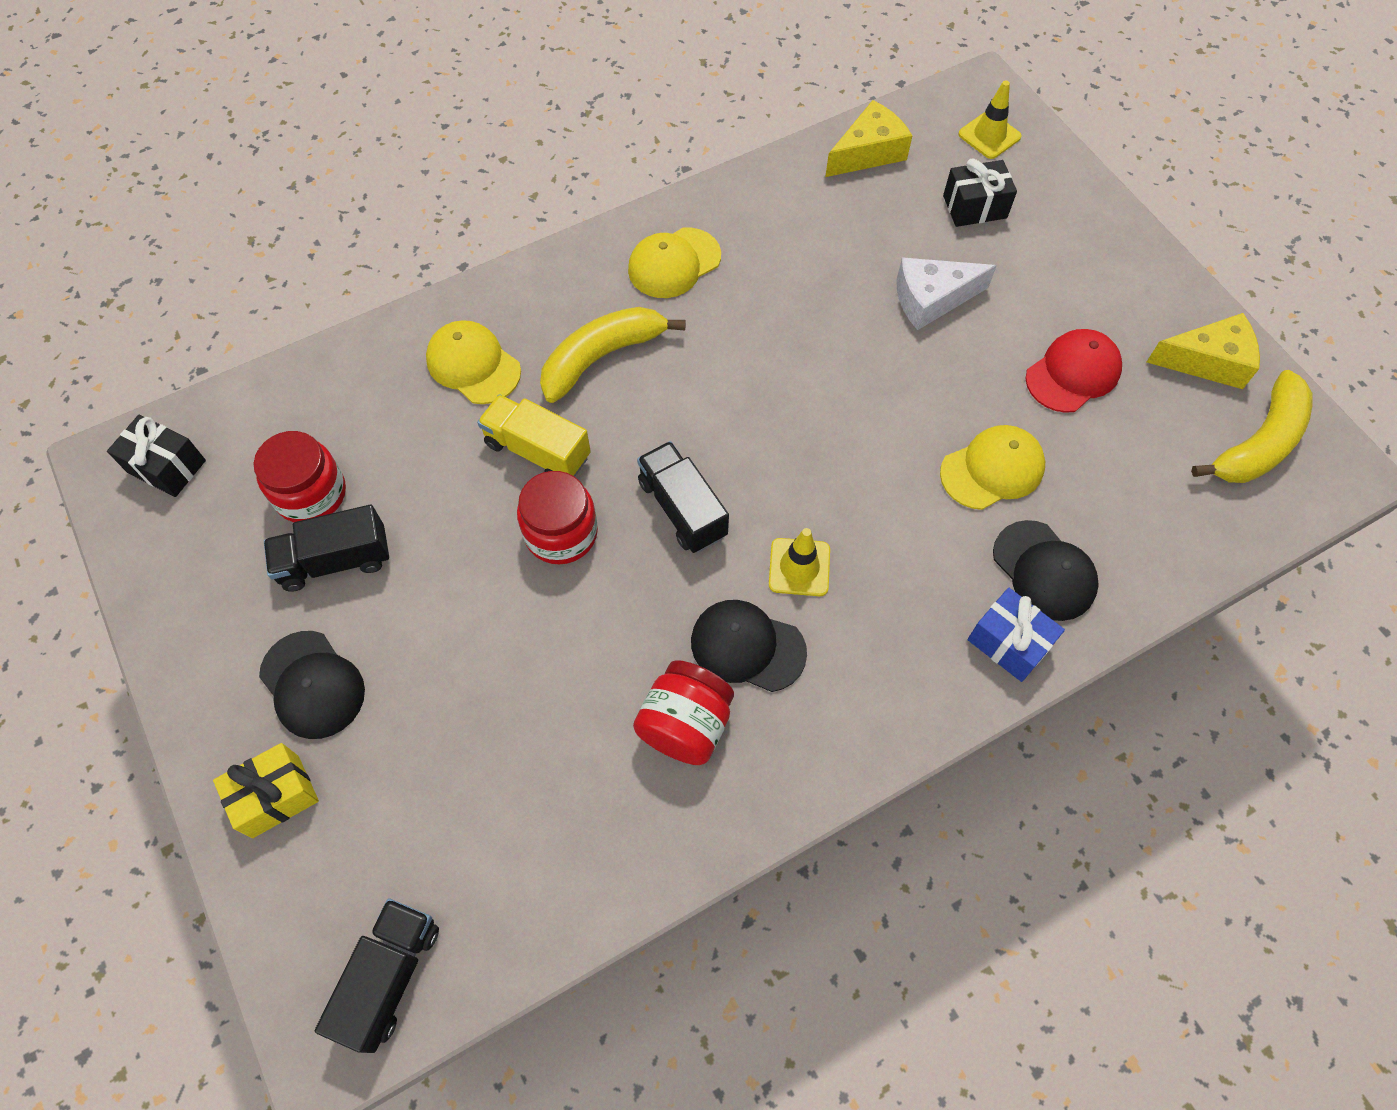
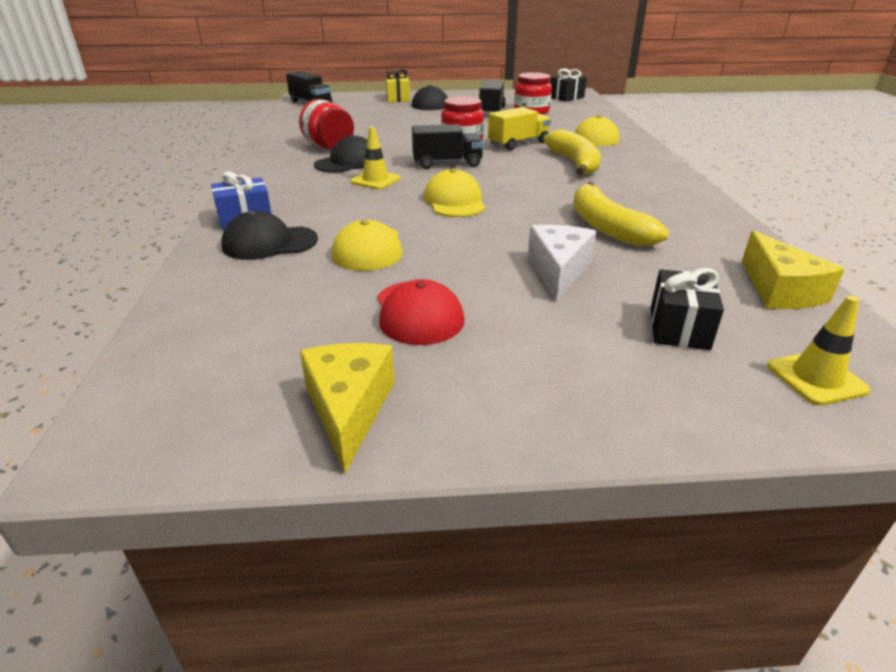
camera: 115 degrees right, 30 degrees down
yellow cap [628,228,721,298] -> yellow cap moved to [424,168,485,217]
yellow cheese [1147,313,1260,389] -> yellow cheese turned 150 degrees clockwise [300,343,395,473]
yellow banana [1191,370,1313,483] -> yellow banana moved to [573,182,669,247]

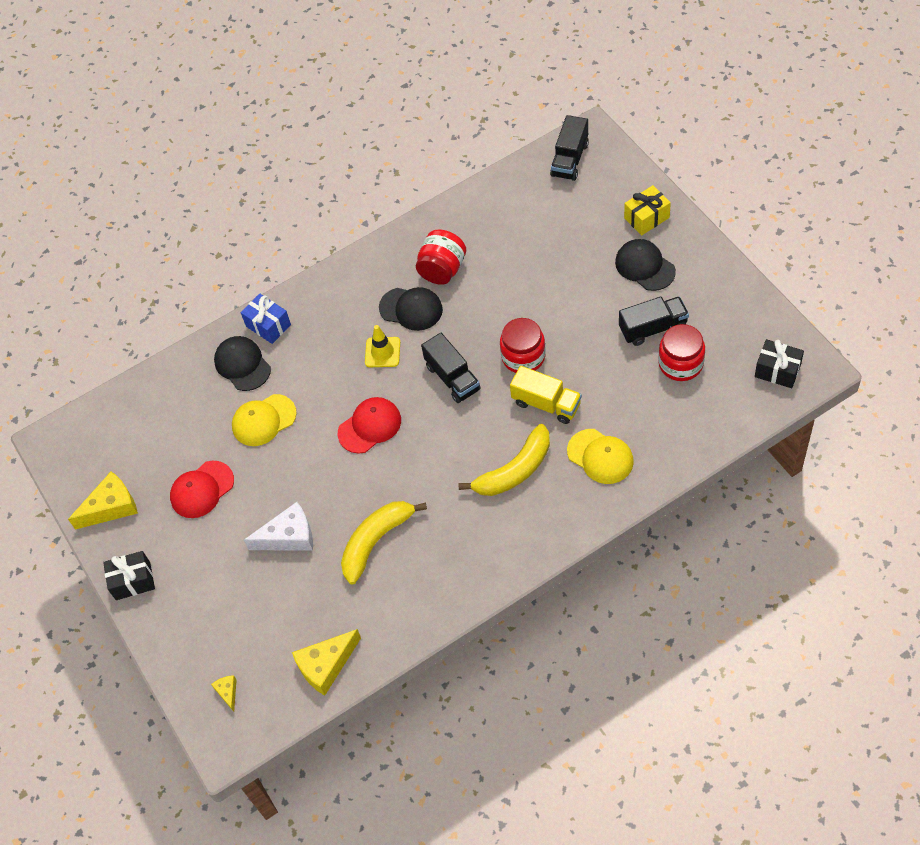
camera: 70 degrees right, 25 degrees up
yellow cap [424,168,485,217] -> red cap [338,397,401,454]
black gift [651,268,724,350] -> black gift moved to [103,551,155,600]
yellow traffic cone [767,296,871,406] -> yellow cheese [211,675,237,712]

